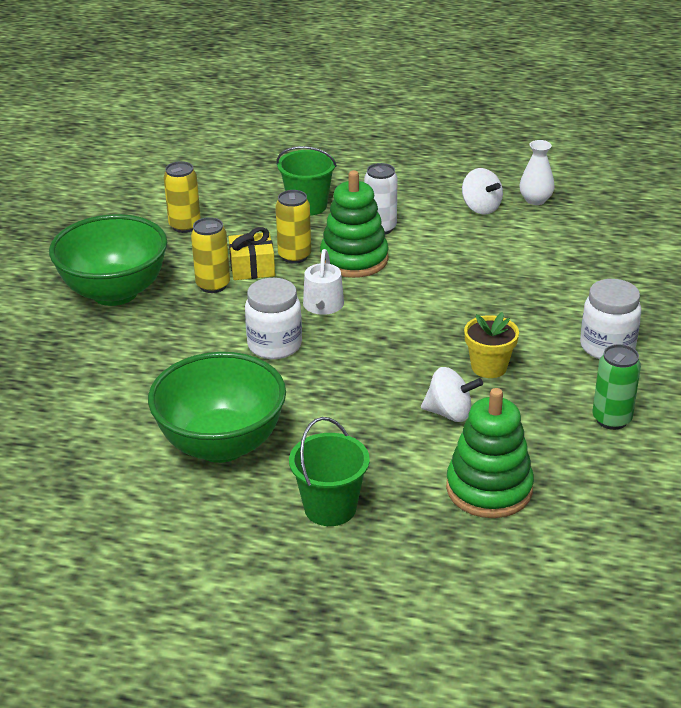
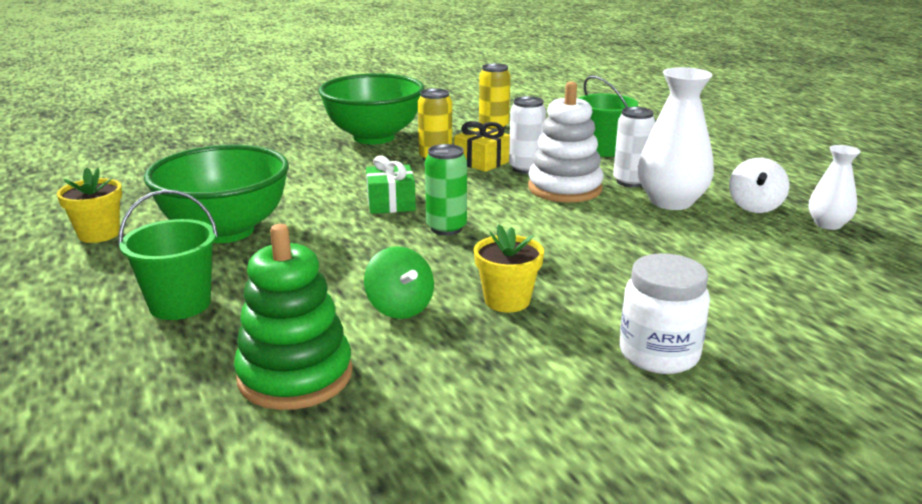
camera: 50 degrees right, 10 degrees down
white jar [245,278,302,359] -> green gift [366,156,416,214]
yellow can [276,190,311,264] -> white can [509,96,546,174]
white watering can [303,249,344,315] -> none
green stacking toy [320,170,389,278] -> white stacking toy [528,82,603,202]
white spinning top [421,367,483,422] -> green spinning top [364,246,434,319]
green can [592,344,641,430] -> green can moved to [425,144,467,235]
none -> yellow flower pot [57,167,122,243]
none -> white vase [638,67,714,210]

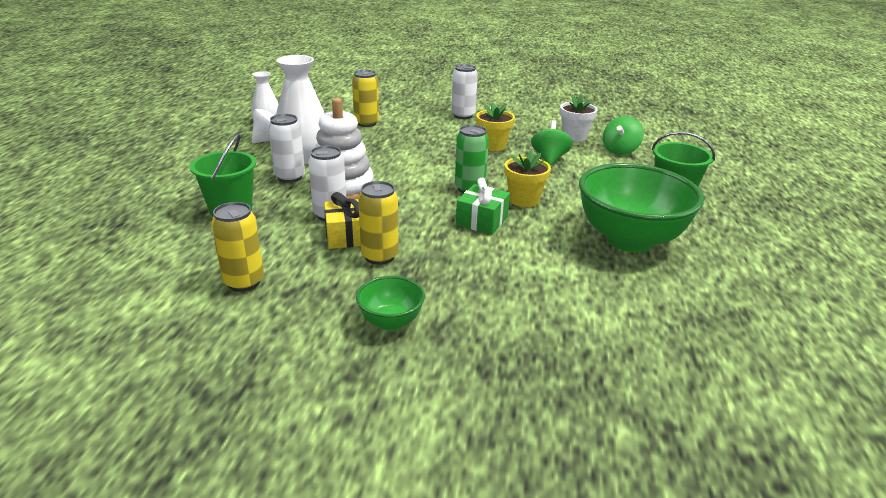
camera: 145 degrees left, 5 degrees up
yellow flower pot [57,167,122,243] -> yellow flower pot moved to [505,150,551,207]
green stacking toy [234,224,352,410] -> green spinning top [603,116,644,155]
green bowl [318,73,424,144] -> green bowl [356,276,425,330], size x0.47
white jar [620,253,710,374] -> white can [452,64,478,119]
none -> yellow can [352,70,379,127]
none -> white flower pot [560,94,598,142]

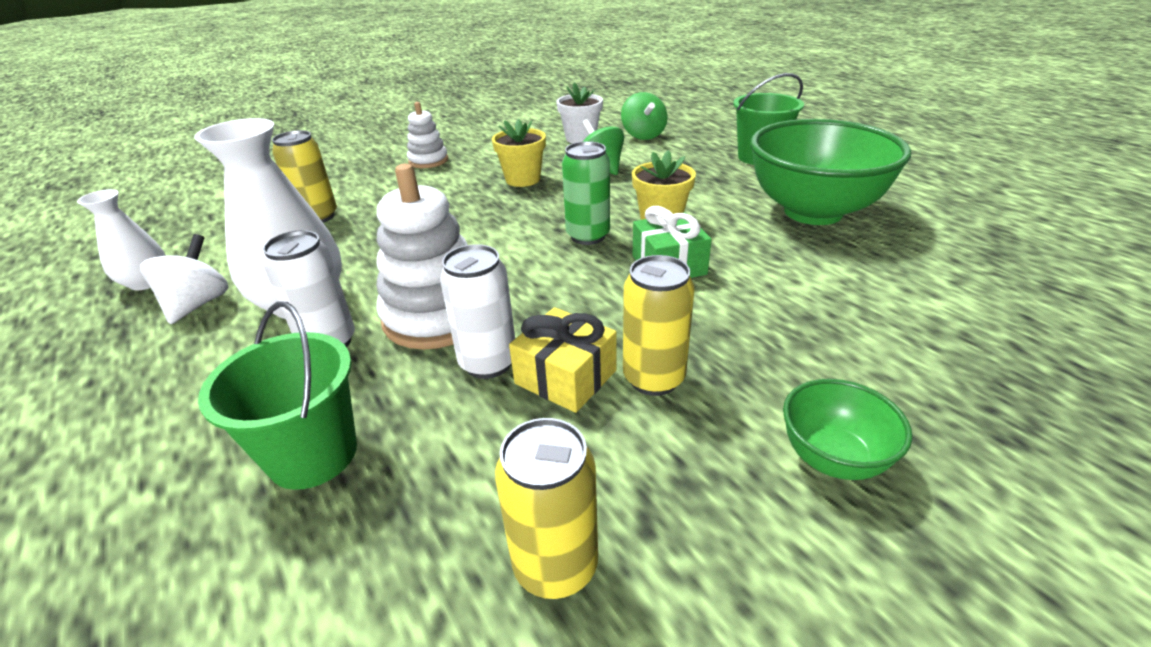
camera: 40 degrees left, 5 degrees up
white can [452,64,478,119] -> white stacking toy [407,102,448,168]

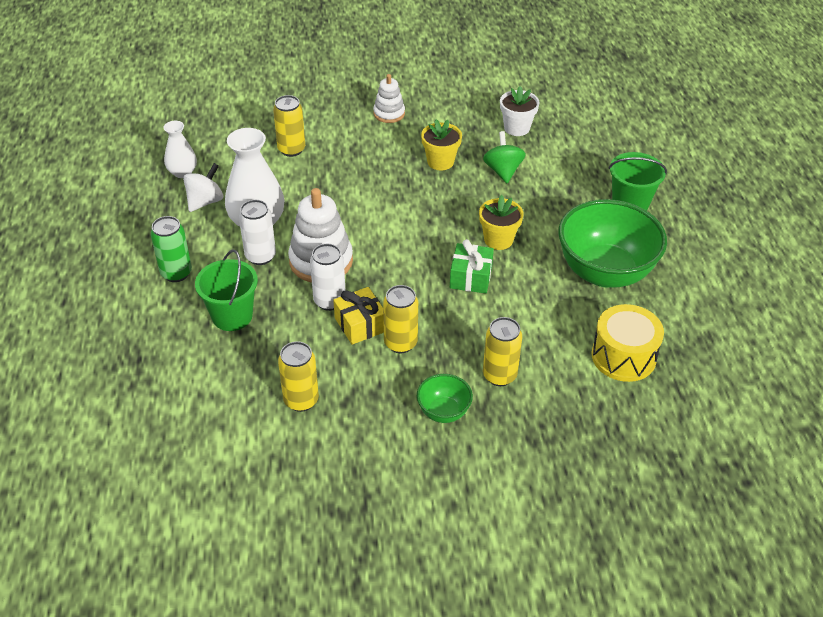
camera: 25 degrees right, 10 degrees up
green can [562,141,610,245] -> green can moved to [151,216,192,282]
green spinning top [621,92,668,140] -> none
none -> yellow can [483,317,522,386]
none -> yellow drum [592,304,664,382]

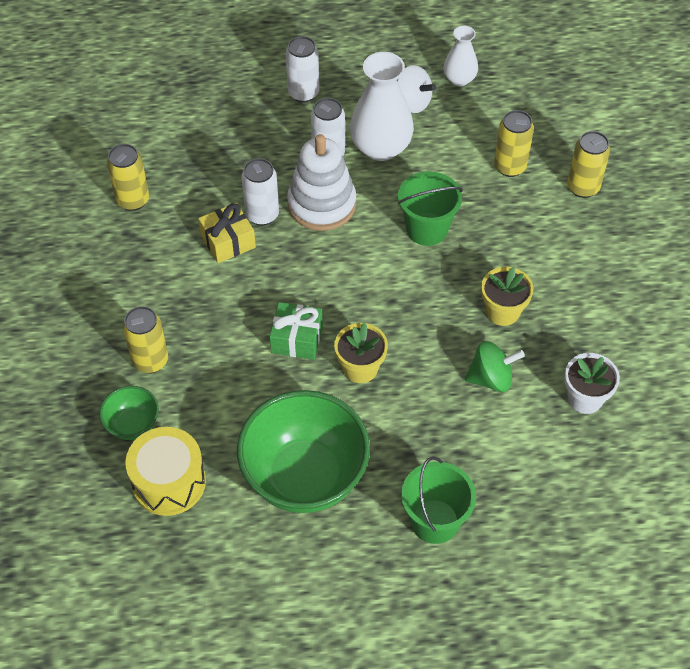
camera: 90 degrees right, 10 degrees up
green can [151,216,192,282] -> white can [286,36,319,103]
green bucket [195,249,258,331] -> green bucket moved to [398,171,463,246]
white stacking toy [373,74,405,123] -> none
yellow can [383,285,418,353] -> yellow can moved to [567,131,610,198]
green bowl [417,374,473,423] -> green bowl moved to [99,386,159,440]

